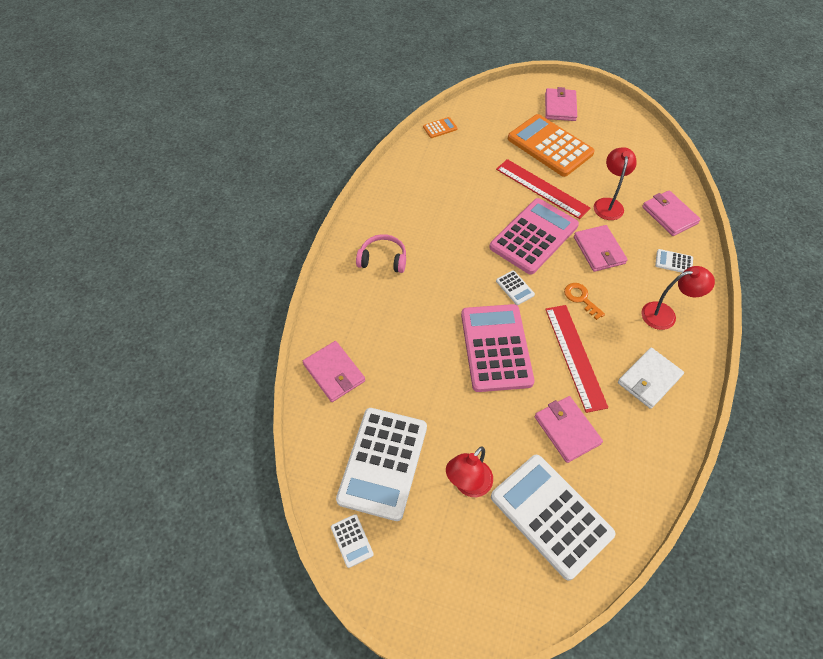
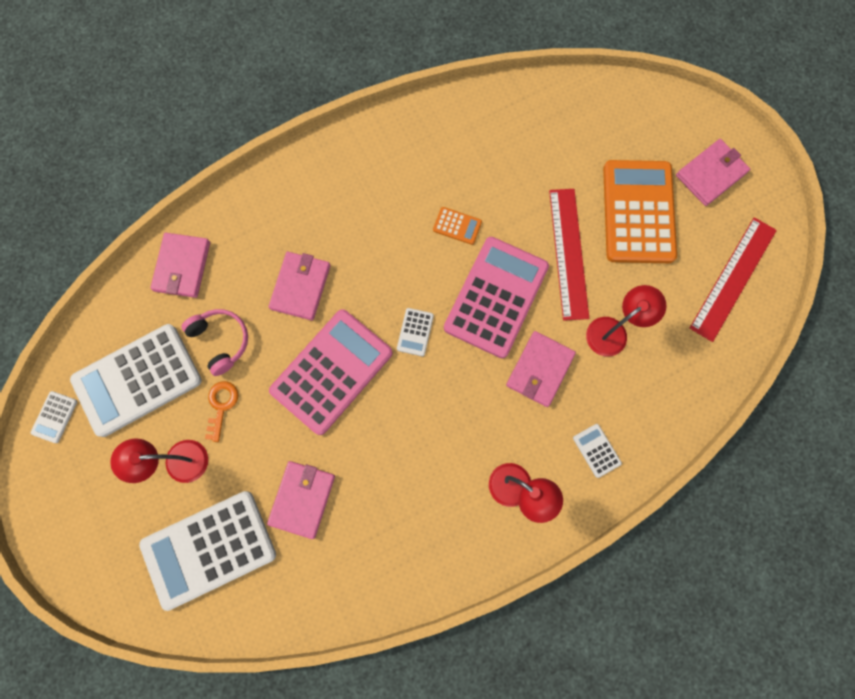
camera: 45 degrees right, 20 degrees up
pink headphones [356,234,406,273] -> pink headphones moved to [181,309,248,376]
orange calculator [423,117,457,138] -> orange calculator moved to [433,207,482,245]
pink calculator [489,198,579,274] -> pink calculator turned 60 degrees counterclockwise [444,237,549,358]
white calculator [491,455,616,581] -> white calculator turned 120 degrees counterclockwise [139,491,276,611]
red ruler [545,305,608,413] -> red ruler moved to [690,217,777,342]
orange key [564,283,605,320] -> orange key moved to [205,381,238,442]
white wallet [618,348,684,409] -> none
pink wallet [642,190,701,236] -> pink wallet moved to [268,252,331,320]

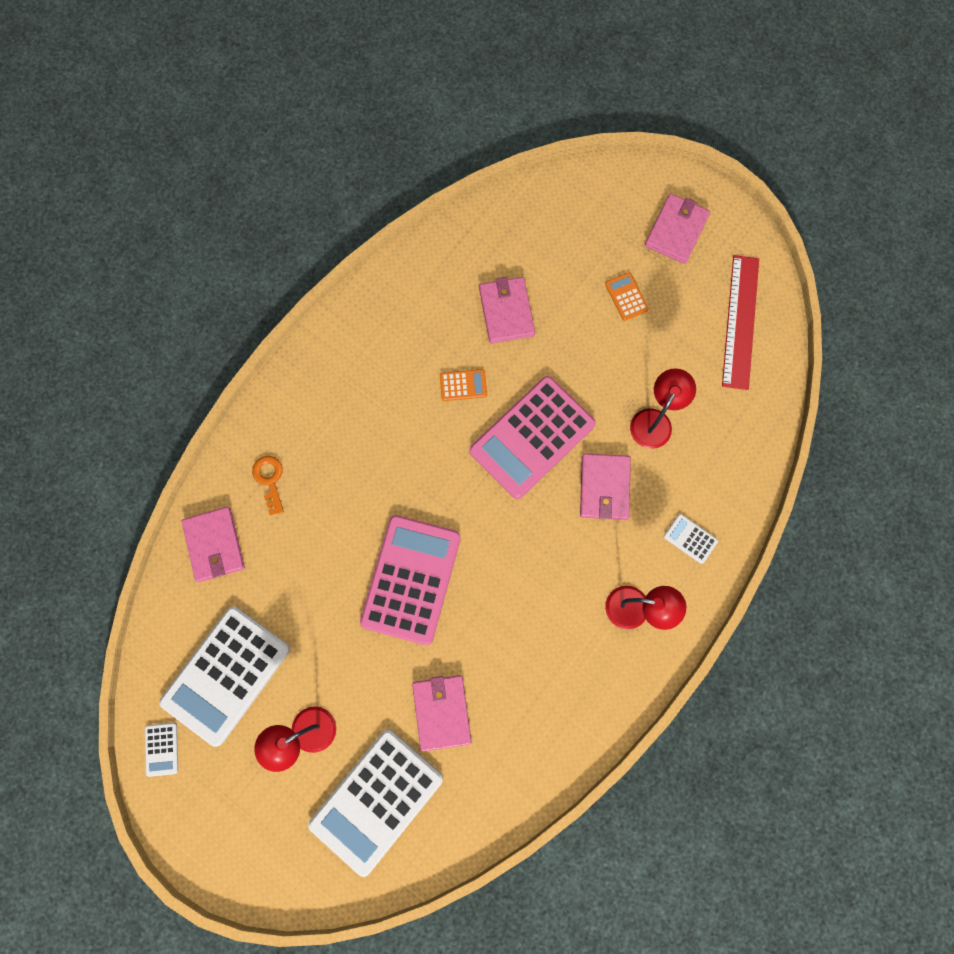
camera: 25 degrees left, 0 degrees up
pink headphones [181,309,248,376] -> none
orange key [205,381,238,442] -> orange key moved to [252,456,284,515]
pink wallet [268,252,331,320] -> pink wallet moved to [479,277,535,343]
white calculator [397,308,434,356] -> none
pink calculator [444,237,549,358] -> pink calculator turned 135 degrees counterclockwise [469,376,596,499]
red ruler [549,189,589,321] -> none
orange calculator [603,160,677,263] -> orange calculator [605,272,649,321], size x0.41

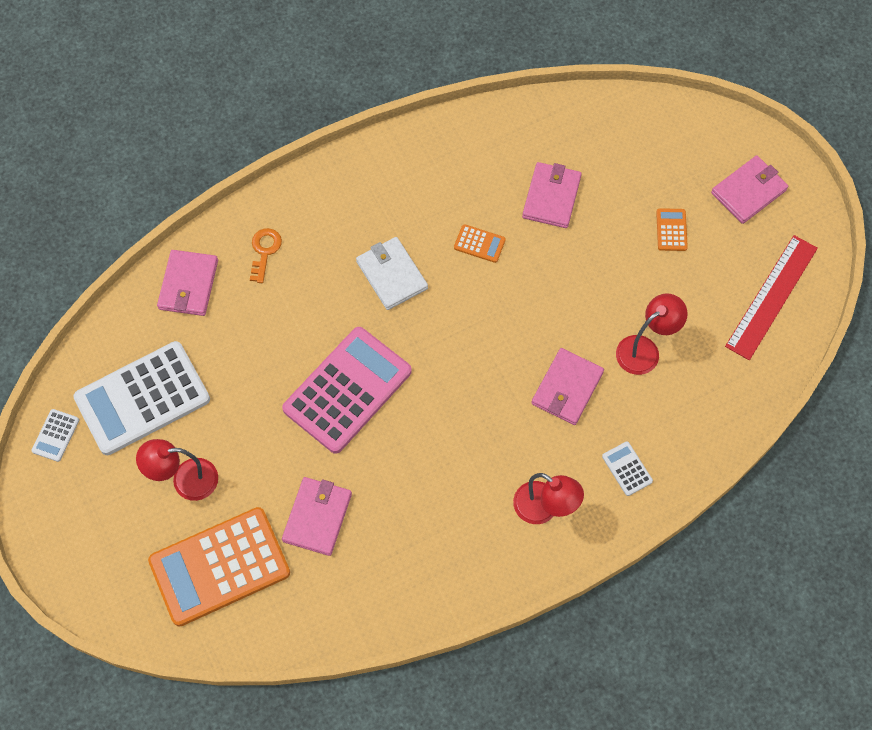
camera: 25 degrees right, 10 degrees down
white calculator [308,730,443,877] -> orange calculator [148,507,290,626]
pink calculator [469,376,596,499] -> none
none -> white wallet [356,237,428,310]

